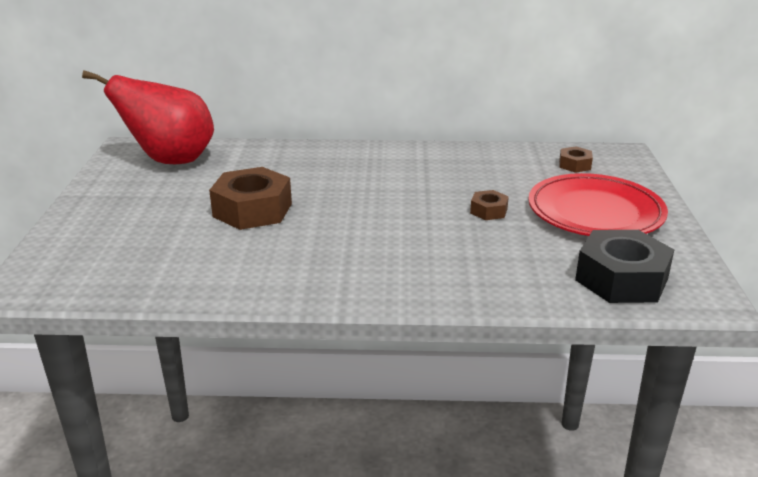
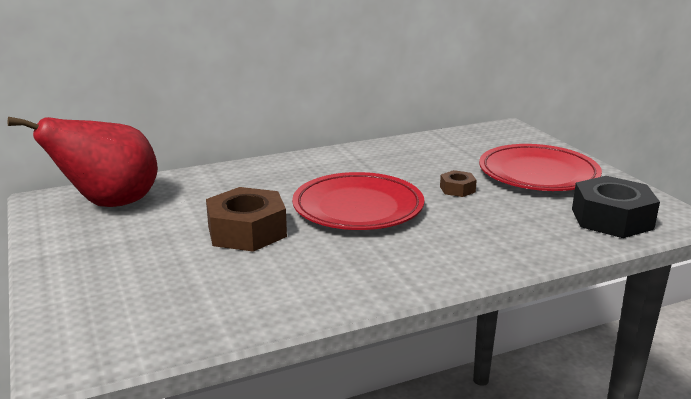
camera: 25 degrees left, 5 degrees down
brown nut [559,146,593,173] -> none
none -> red plate [292,172,424,230]

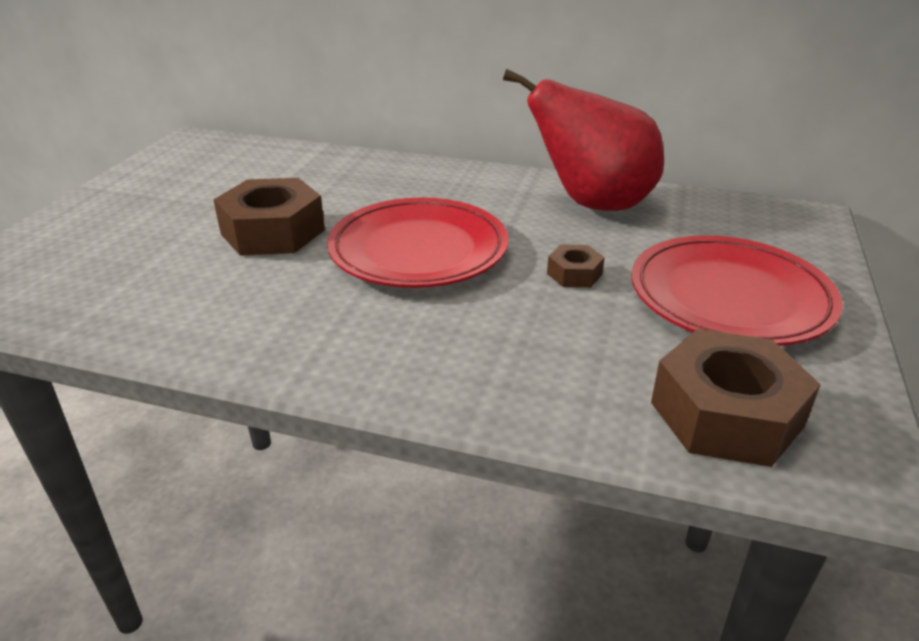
camera: 40 degrees right, 10 degrees up
red pear [8,117,158,207] -> red pear moved to [503,69,664,211]
black nut [572,176,660,238] -> brown nut [651,329,821,467]

